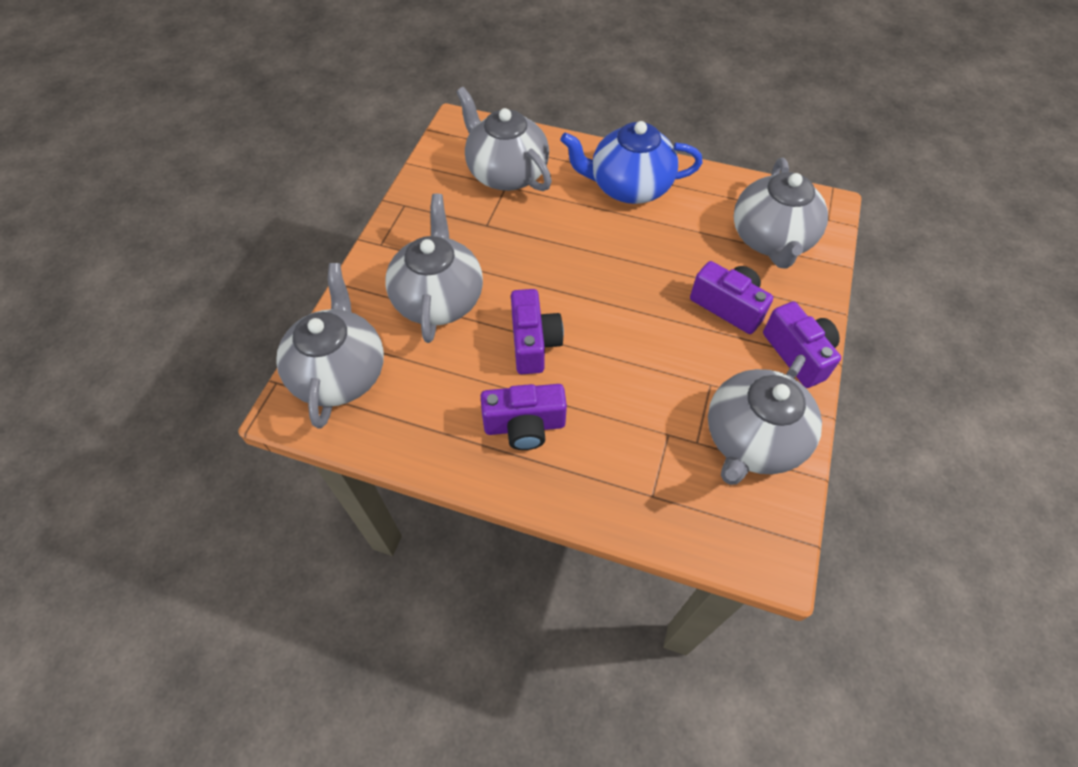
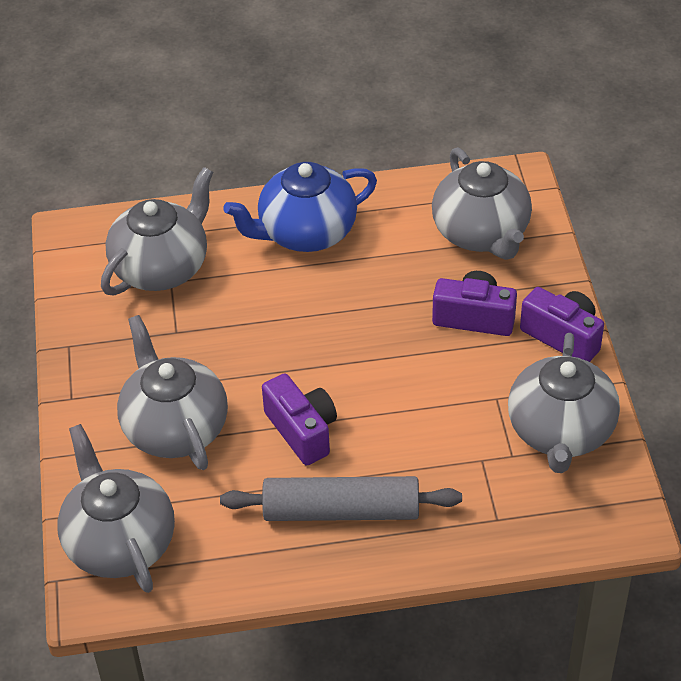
camera: 25 degrees left, 10 degrees down
grey teapot [456,87,552,191] -> grey teapot turned 105 degrees clockwise [101,167,213,296]
purple camera [481,384,567,450] -> grey rolling pin [220,476,462,521]

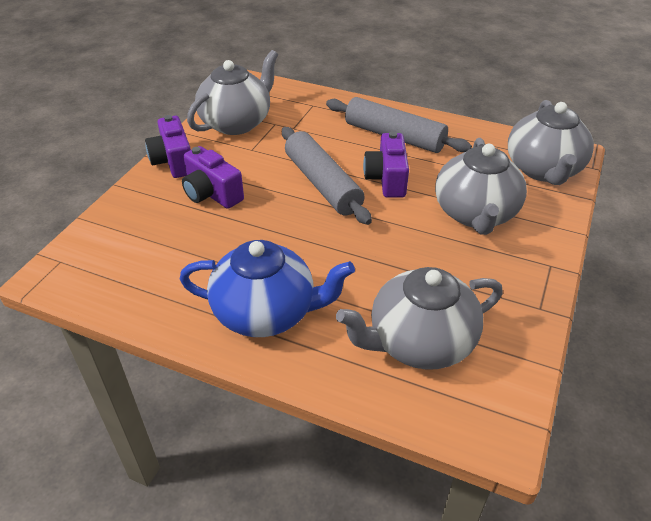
camera: 150 degrees left, 5 degrees down
grey teapot [432,147,532,260] -> none
none -> grey rolling pin [282,127,372,225]

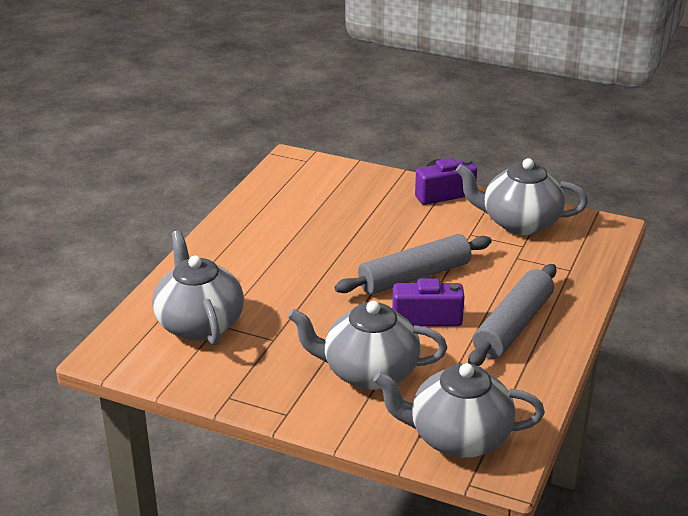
camera: 90 degrees right, 10 degrees down
blue teapot [180,240,355,337] -> none
purple camera [182,146,244,209] -> none
grey teapot [187,50,278,135] -> grey teapot turned 150 degrees clockwise [456,158,588,235]

